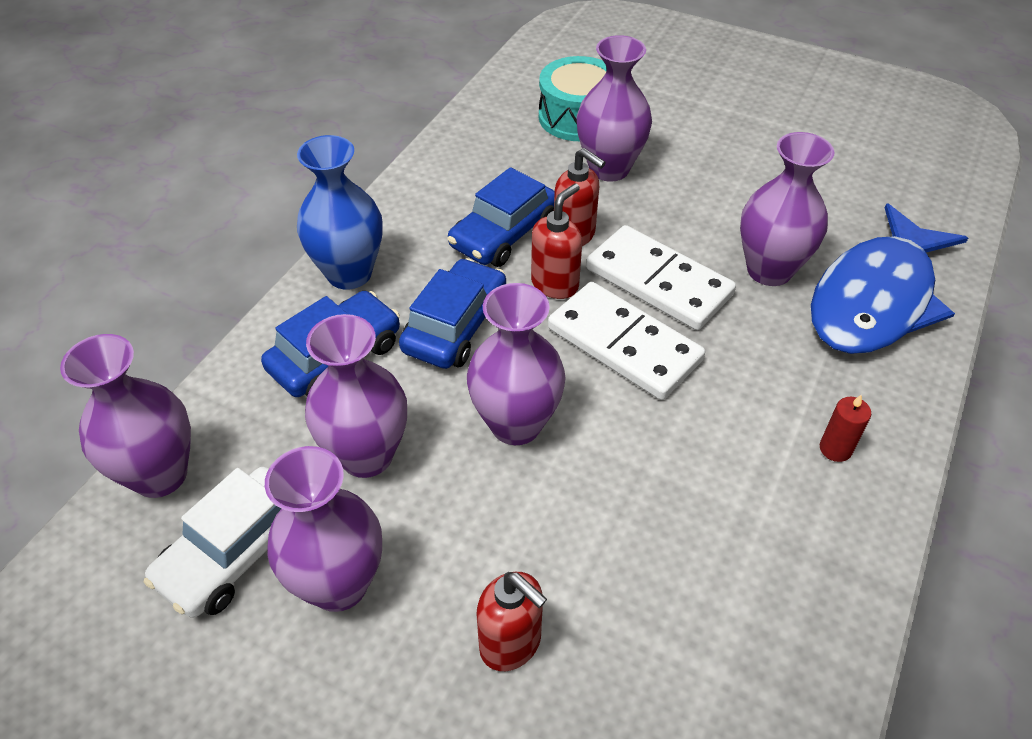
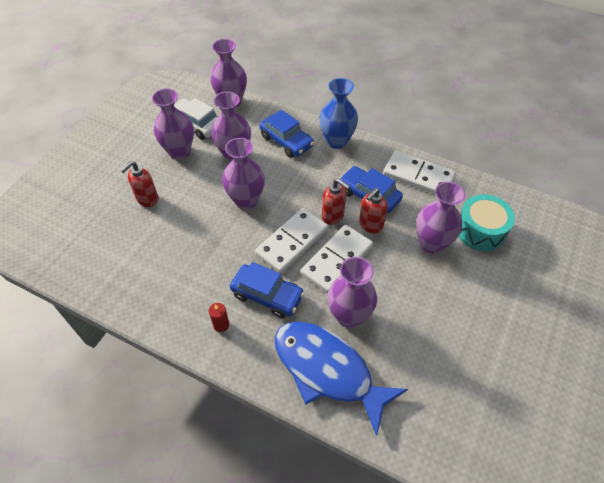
camera: 90 degrees right, 5 degrees up
blue car [399,258,506,369] -> blue car moved to [230,262,305,318]
none -> white domino [383,151,456,194]

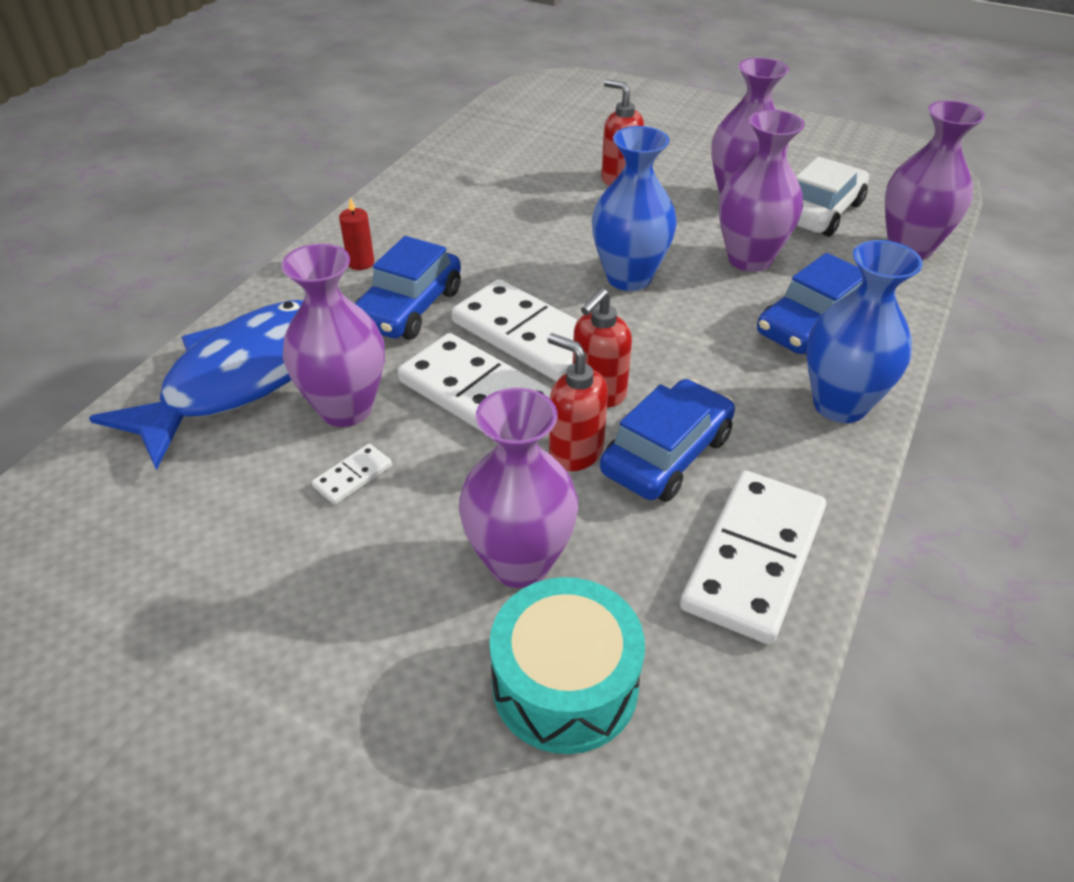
camera: 90 degrees right, 10 degrees down
purple vase [222,138,265,210] -> blue vase [592,126,677,291]
none -> white domino [312,444,392,505]

